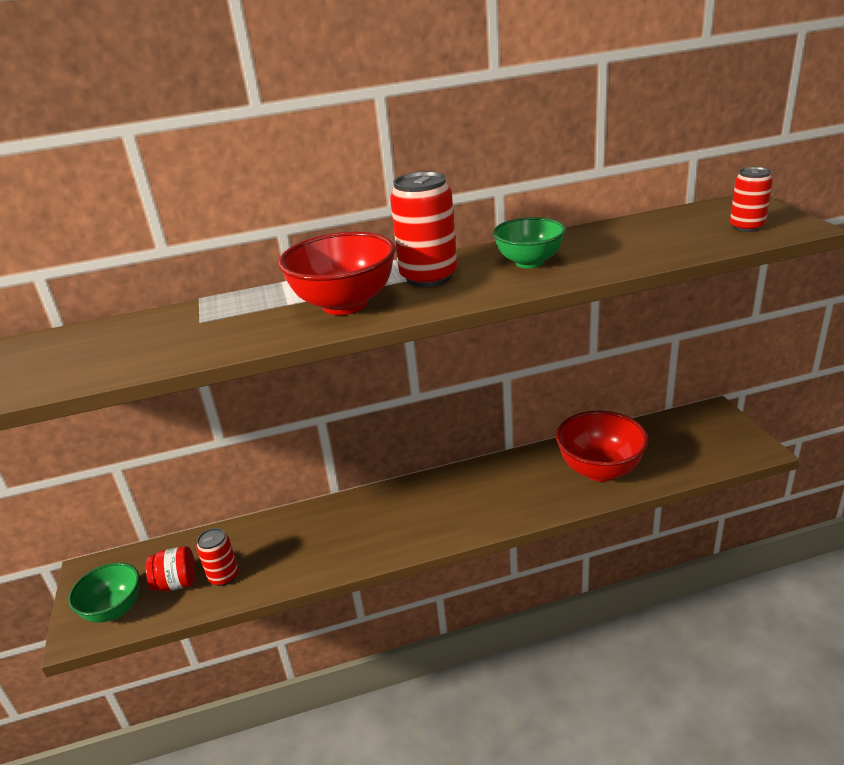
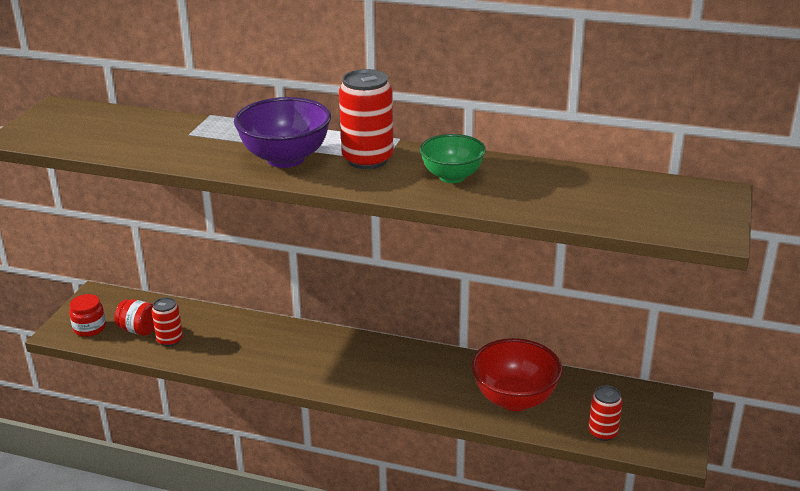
camera: 30 degrees right, 0 degrees up
green bowl [68,562,139,623] -> red jar [69,294,106,337]
red bowl [278,232,395,315] -> purple bowl [234,97,331,168]
red can [730,167,773,232] -> red can moved to [588,385,623,441]

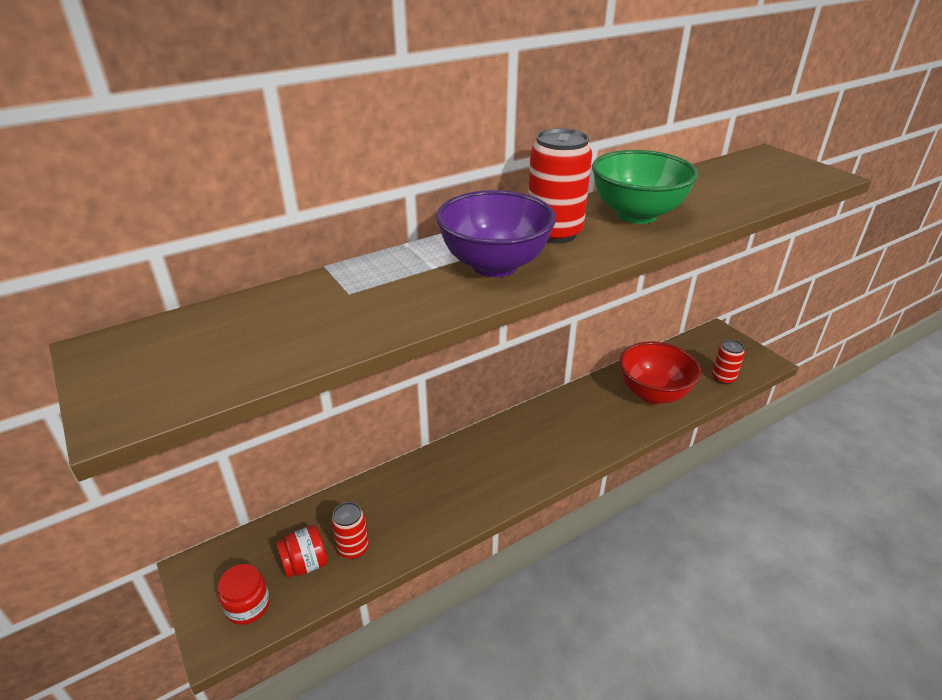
camera: 50 degrees left, 5 degrees up
green bowl [420,134,486,183] -> green bowl [592,150,698,224], size x1.51

